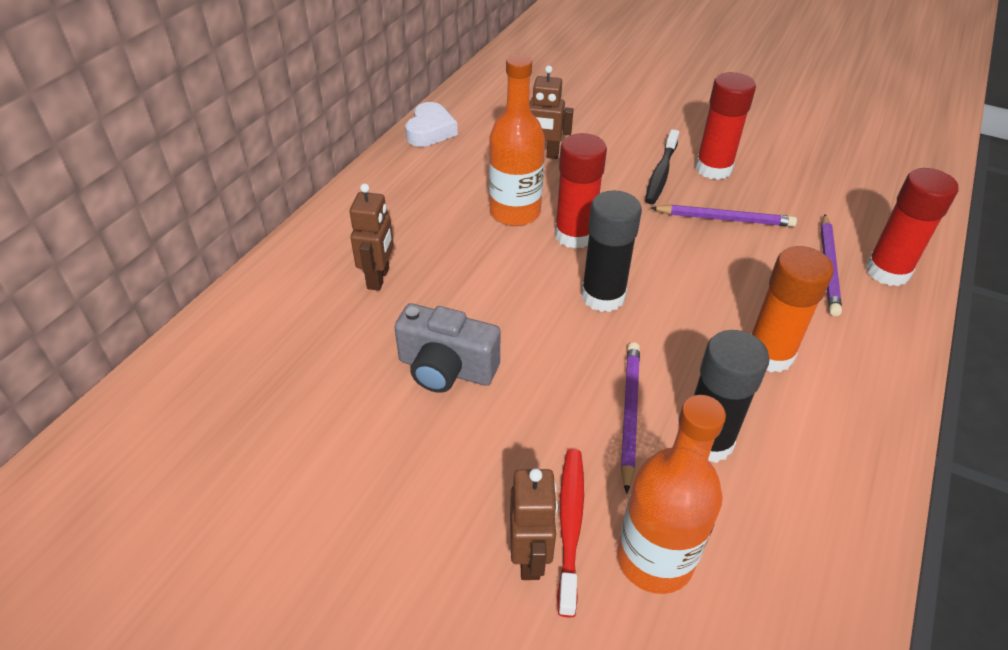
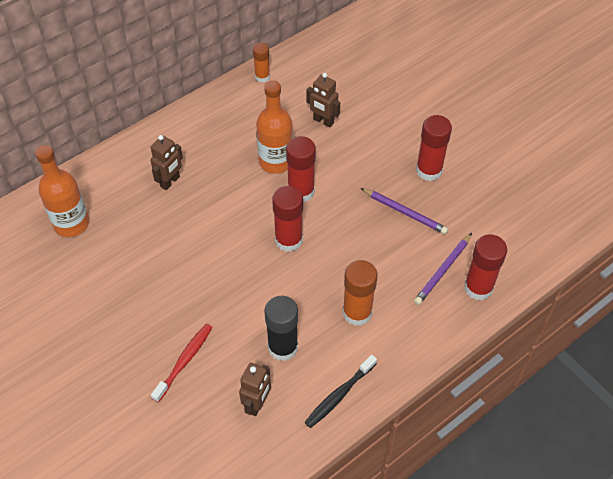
camera: 25 degrees right, 10 degrees up
grey camera [394,303,500,393] -> none
white heart [405,102,458,147] -> orange glue stick [253,42,270,82]
brown robot [510,468,558,580] -> brown robot moved to [239,363,271,416]
black glue stick [581,191,642,312] -> red glue stick [272,186,303,252]
orange bottle [617,395,726,594] -> orange bottle moved to [35,145,89,237]
purple pencil [621,342,640,494] -> none
black toothbrush [645,129,679,204] -> black toothbrush moved to [305,355,377,428]

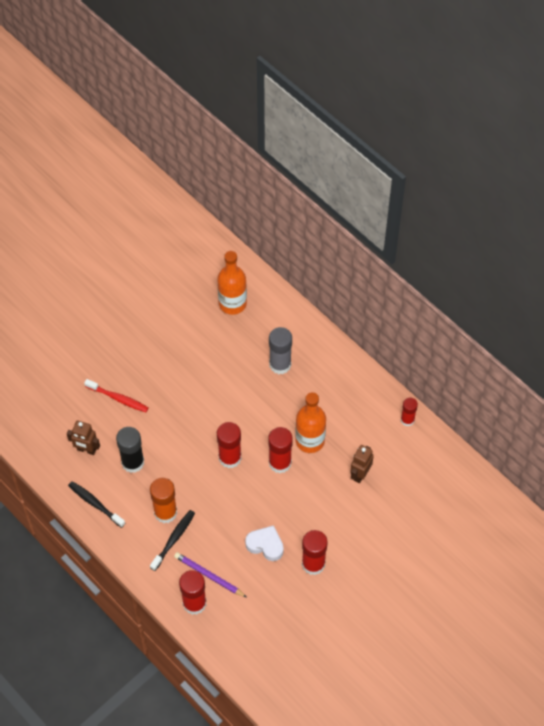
camera: 85 degrees right, 5 degrees up
brown robot [150,135,183,190] -> grey glue stick [269,327,292,374]
orange glue stick [253,42,270,82] -> red glue stick [401,398,418,426]
purple pencil [361,188,448,234] -> white heart [245,525,284,561]
none -> black toothbrush [150,510,195,571]

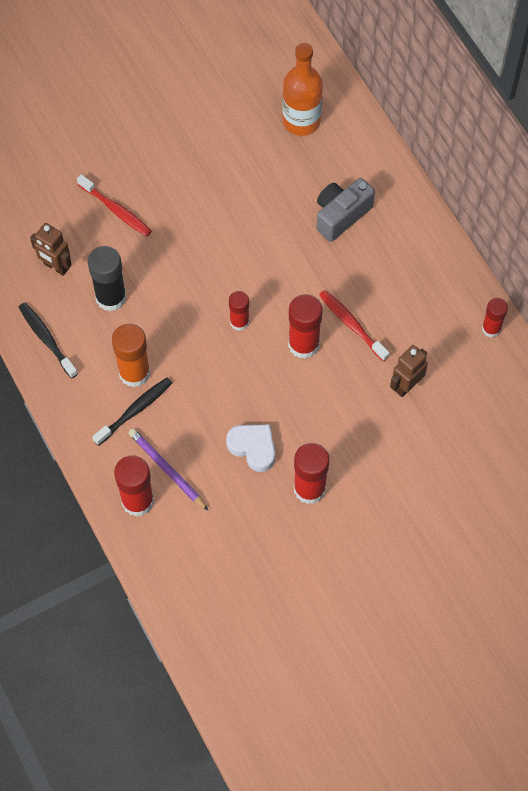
camera: 15 degrees right, 5 degrees up
red glue stick [217,422,241,468] -> red glue stick [229,291,249,331], size x0.62
grey glue stick [269,327,292,374] -> grey camera [317,178,375,242]
orange bottle [295,392,326,453] -> red toothbrush [319,290,389,361]

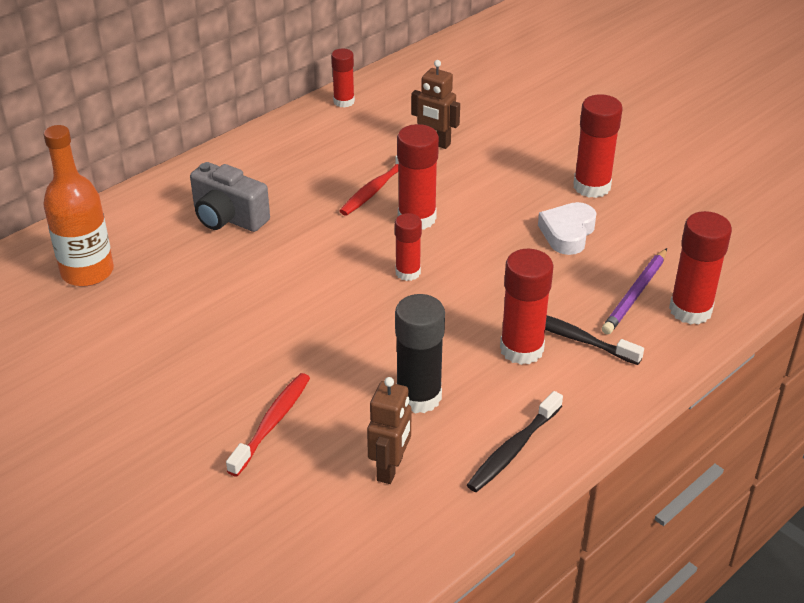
camera: 105 degrees left, 25 degrees down
orange glue stick [112,323,150,387] -> red glue stick [500,249,553,365]

